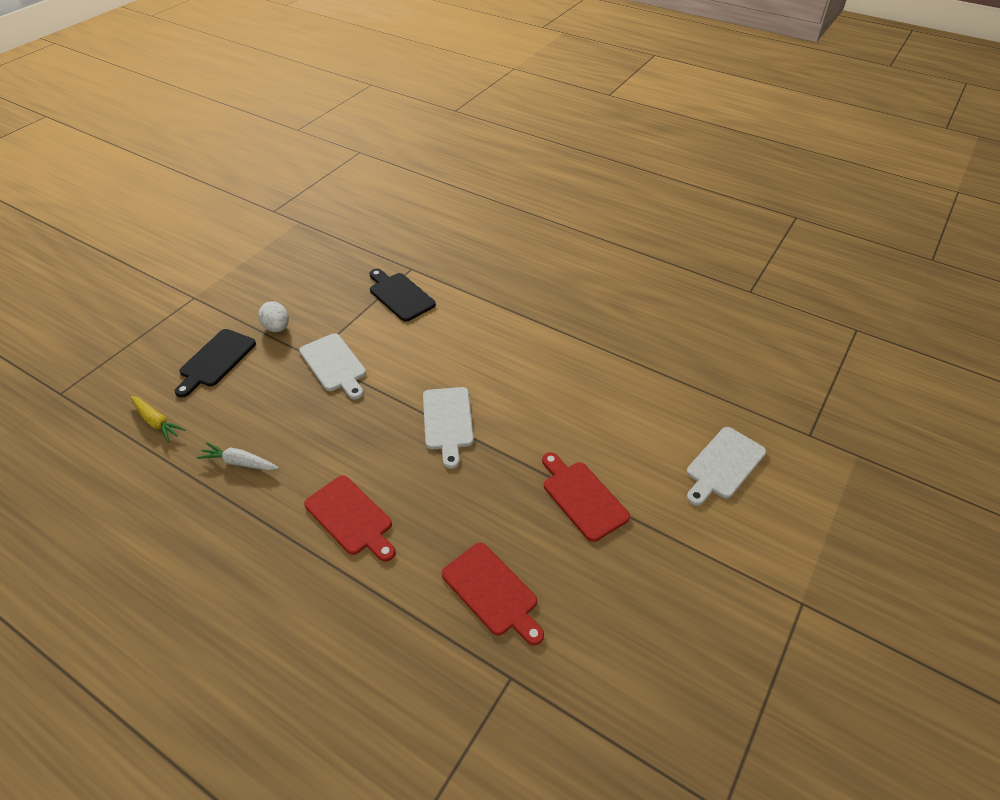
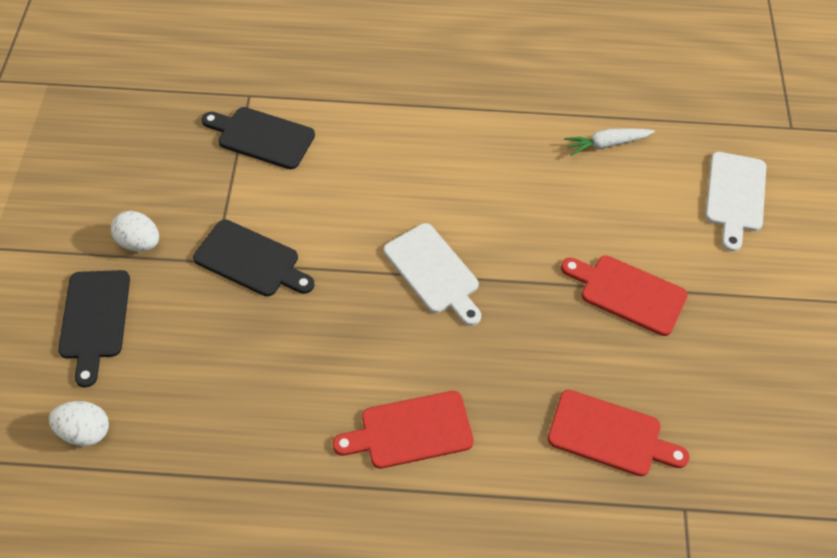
camera: 30 degrees left, 10 degrees up
yellow carrot [130,396,186,442] -> white egg [49,401,109,446]
white carrot [196,442,279,470] -> white carrot moved to [564,128,655,156]
white cutting board [299,333,366,399] -> black cutting board [193,219,315,296]
red cutting board [304,475,396,562] -> red cutting board turned 150 degrees clockwise [333,391,474,469]

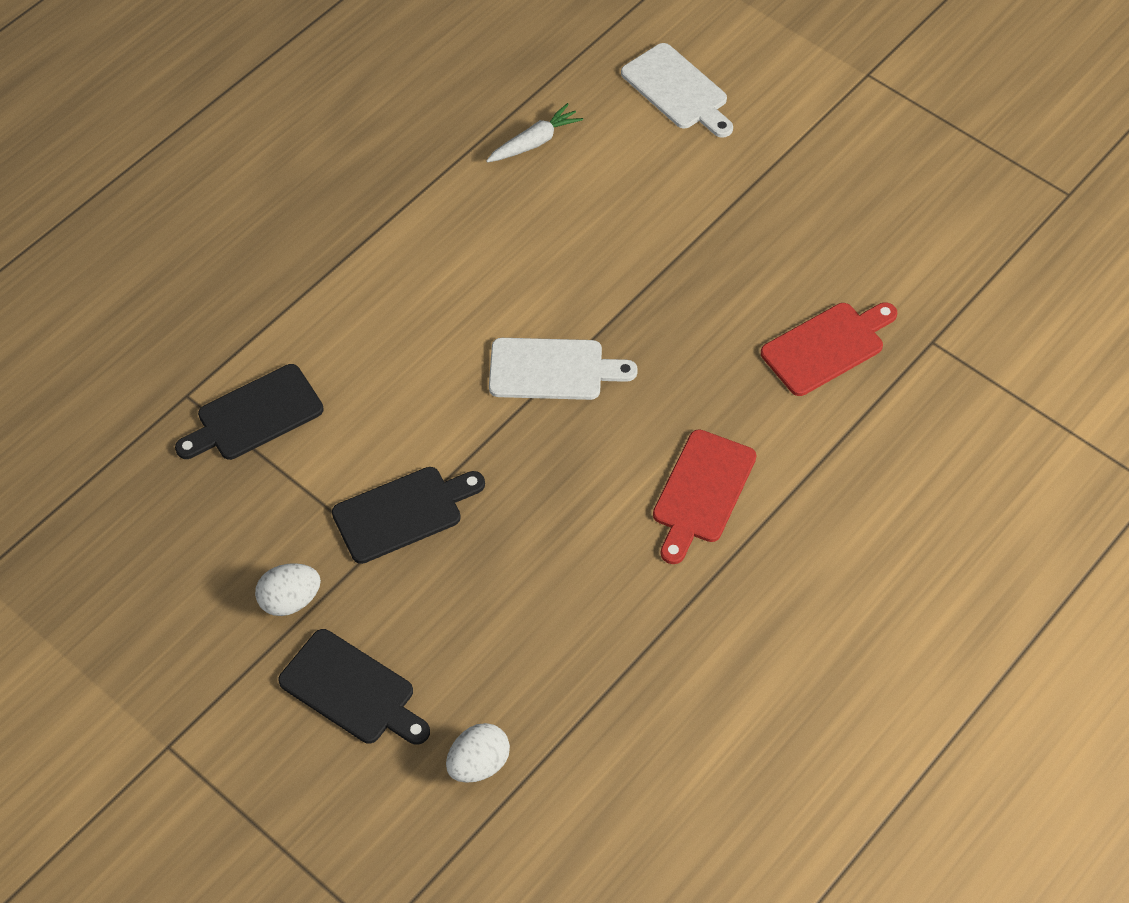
camera: 50 degrees left, 0 degrees up
red cutting board [561,255,688,336] -> none
white carrot [564,128,655,156] -> white carrot turned 150 degrees counterclockwise [486,103,583,163]

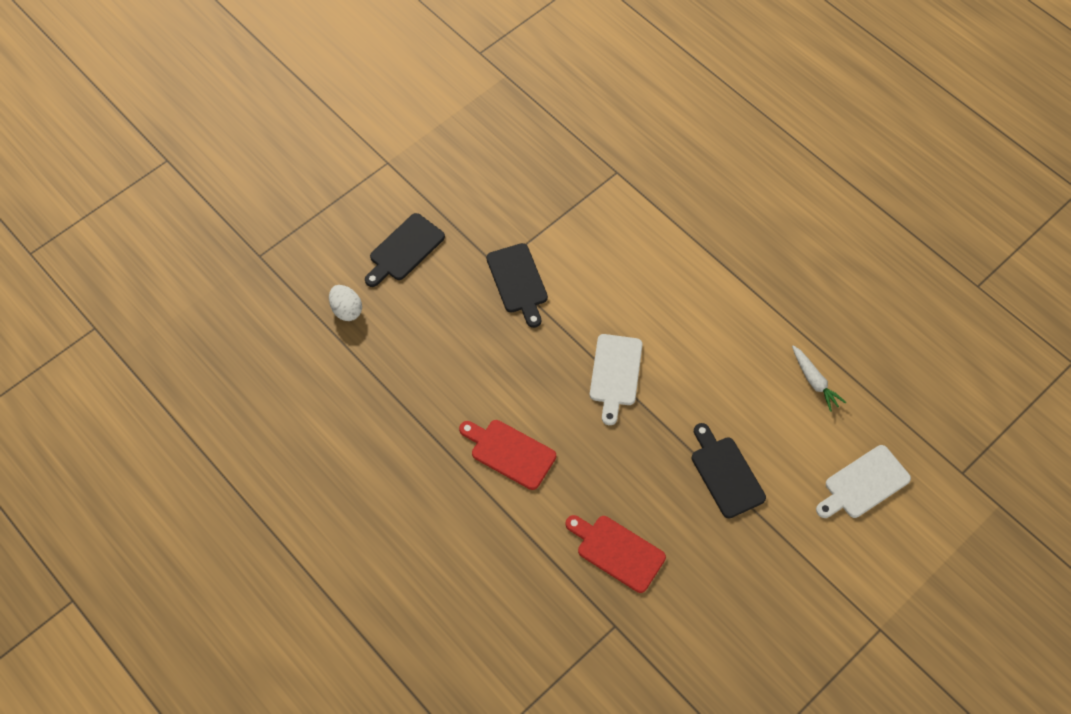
camera: 95 degrees right, 5 degrees up
black cutting board [175,364,324,460] -> black cutting board moved to [691,423,766,519]
white egg [255,563,321,616] -> none
red cutting board [761,302,897,396] -> red cutting board turned 150 degrees clockwise [566,515,666,593]

